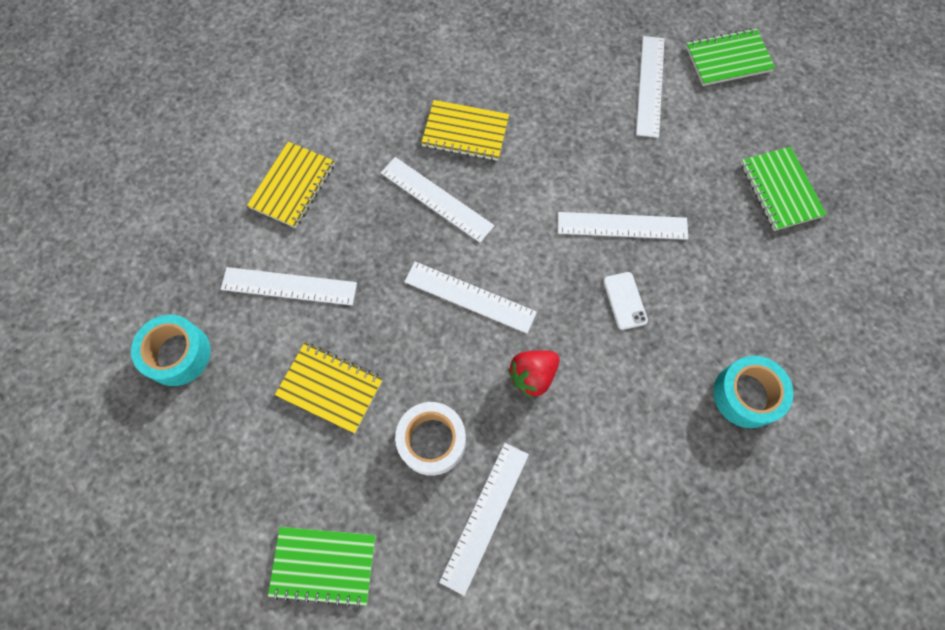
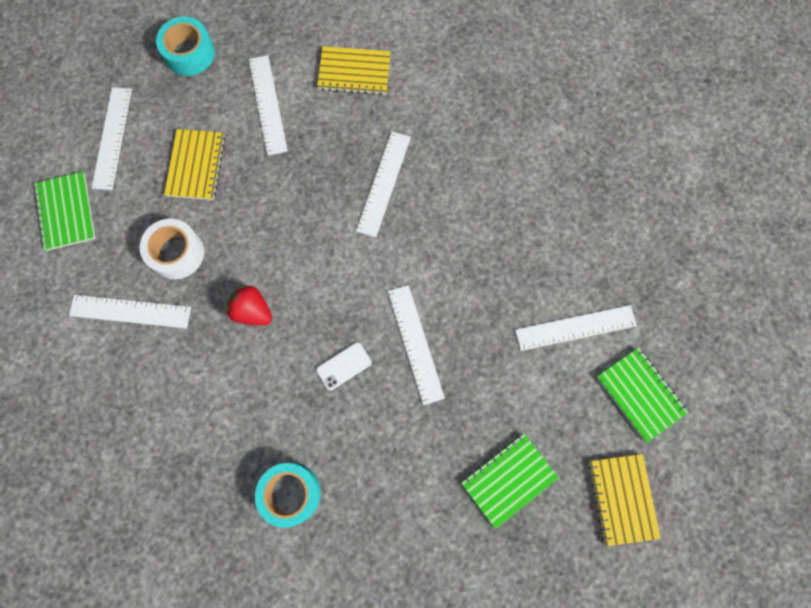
camera: 70 degrees right, 5 degrees up
white ruler [404,262,537,334] -> white ruler moved to [91,87,132,190]
yellow notebook [421,100,509,161] -> yellow notebook moved to [588,454,661,546]

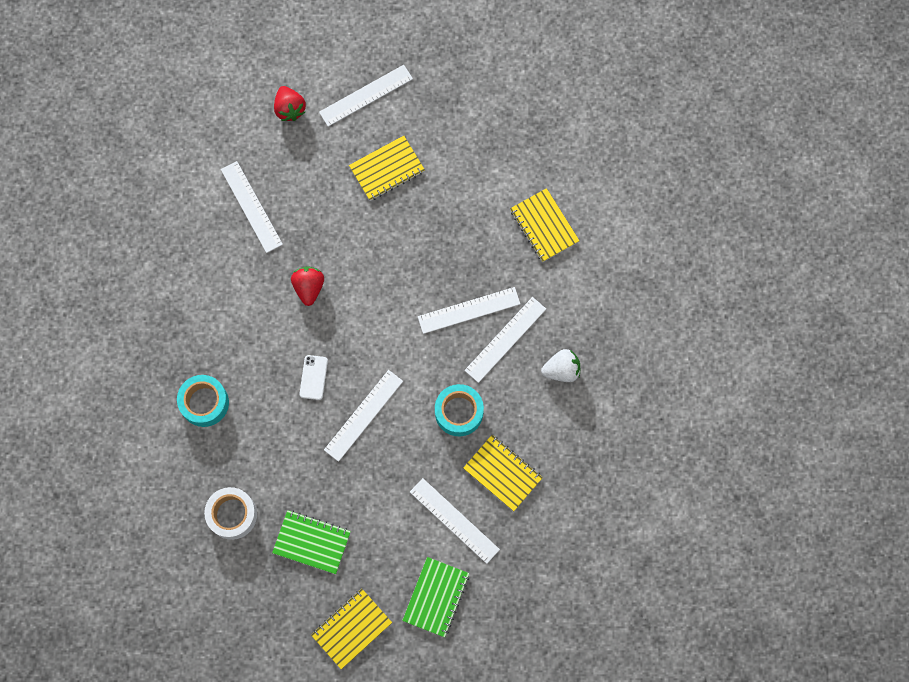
camera: 55 degrees right, 0 degrees up
green notebook [34,172,95,251] -> red strawberry [274,86,306,121]
white tape [140,219,204,279] -> white tape moved to [204,487,257,540]
turquoise tape [156,17,215,76] -> turquoise tape moved to [435,384,484,436]
white ruler [249,55,288,155] -> white ruler moved to [464,297,546,383]
white phone [316,342,372,390] -> white phone turned 75 degrees clockwise [299,355,328,400]
none -> yellow notebook [463,435,543,511]
none -> white strawberry [541,349,580,382]

